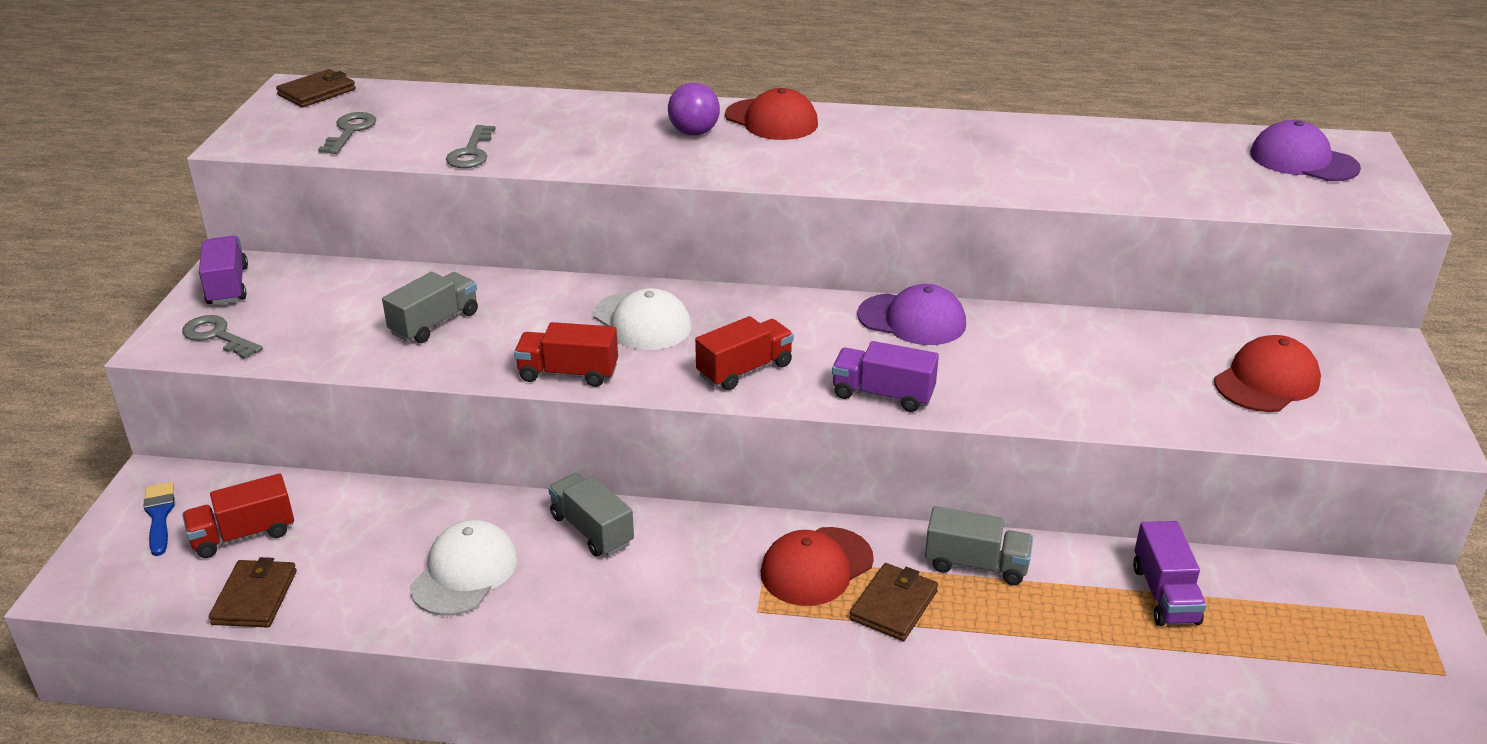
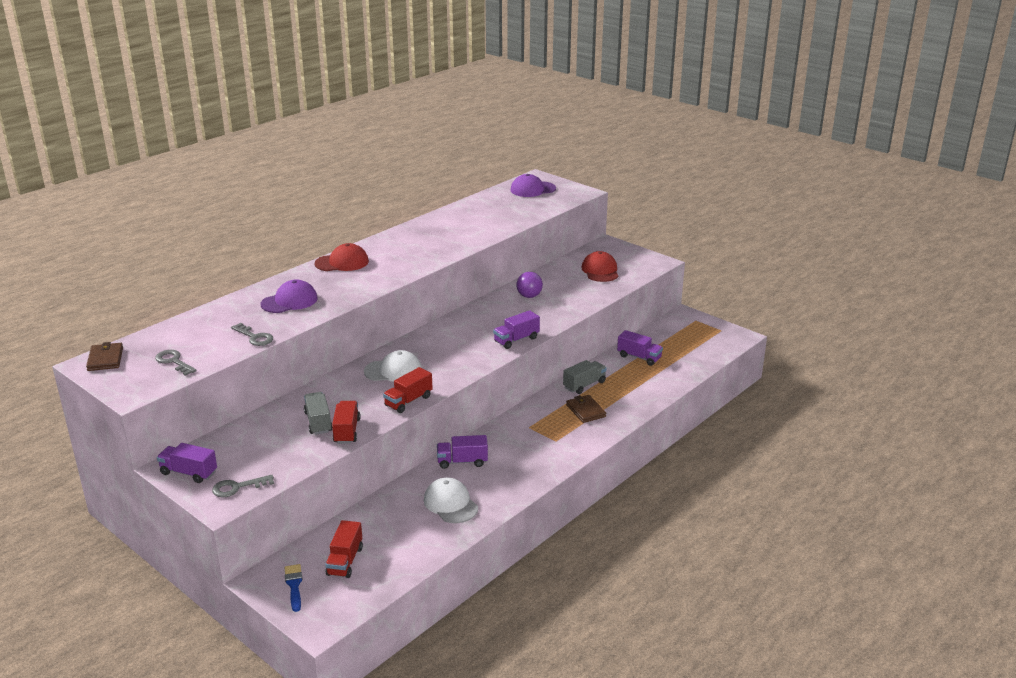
camera: 55 degrees left, 5 degrees down
blue brush [144,482,175,556] -> blue brush turned 60 degrees clockwise [285,564,302,612]
brown wallet [209,557,297,628] -> none
grey truck [548,473,634,557] -> purple truck [437,435,488,469]
purple ball [668,82,720,136] -> purple ball moved to [517,272,543,298]
red truck [695,316,794,390] -> red truck moved to [332,401,361,444]
red cap [761,527,874,606] -> none
purple cap [857,284,966,345] -> purple cap moved to [261,279,318,313]

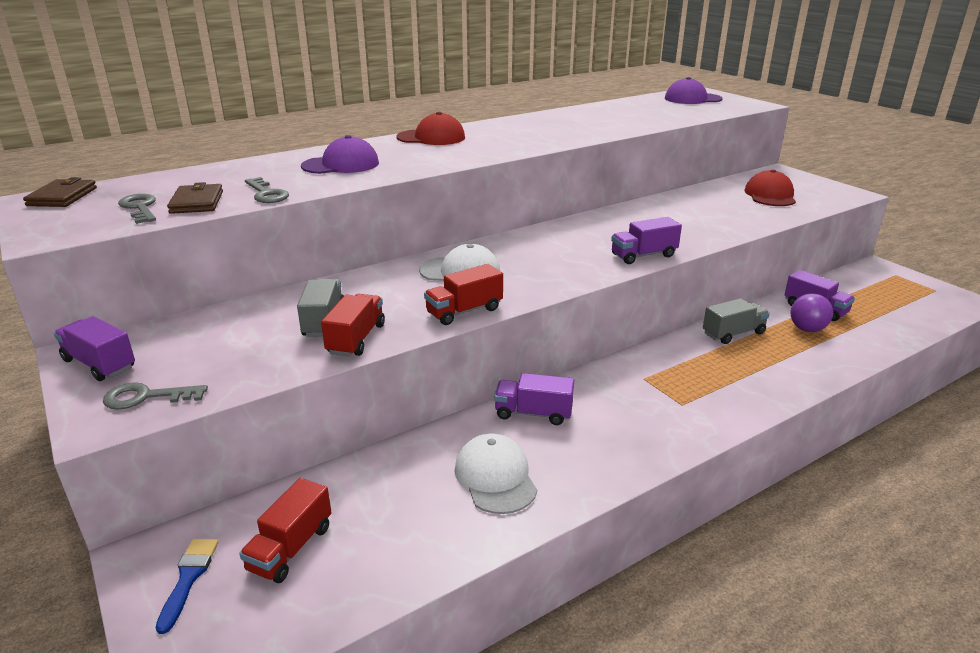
camera: 15 degrees right, 0 degrees up
purple ball [517,272,543,298] -> purple ball moved to [791,293,833,332]
brown wallet [566,395,606,423] -> brown wallet moved to [167,182,223,214]

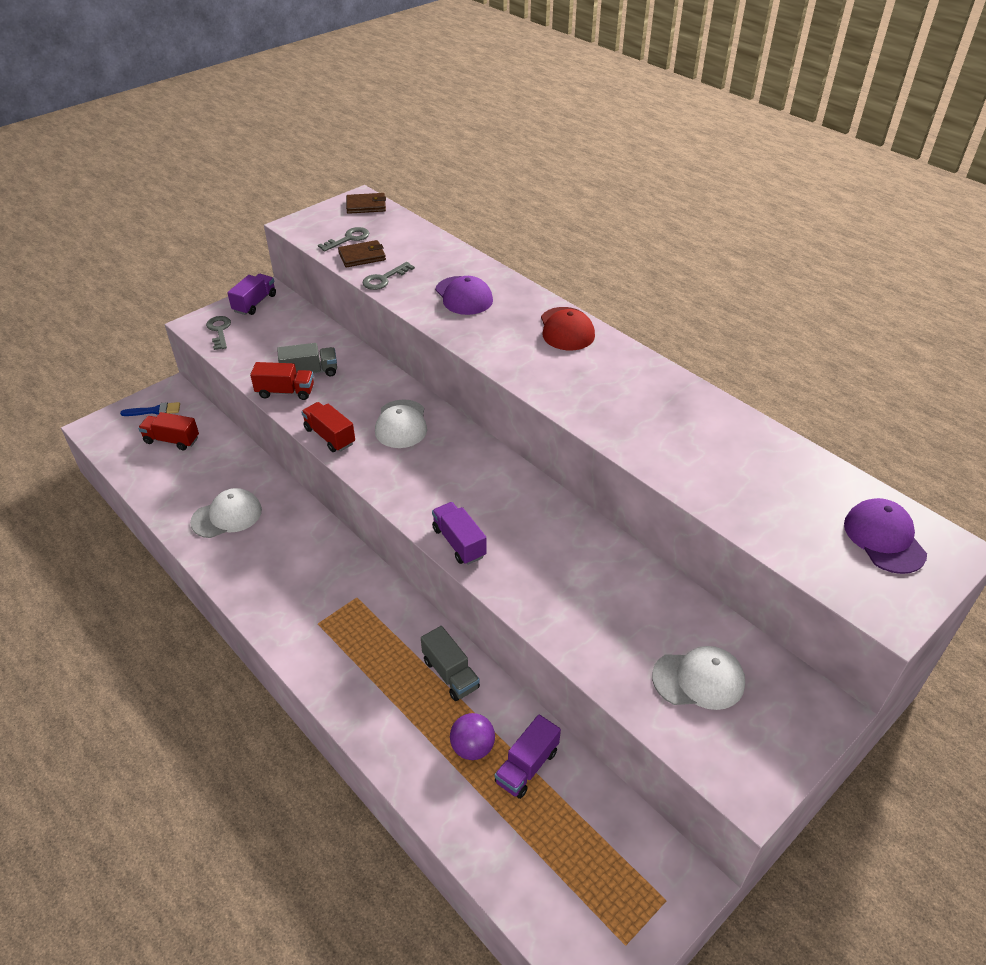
camera: 80 degrees right, 15 degrees up
purple truck [494,373,574,425] -> none
red cap [745,170,796,206] -> white cap [652,646,745,710]

